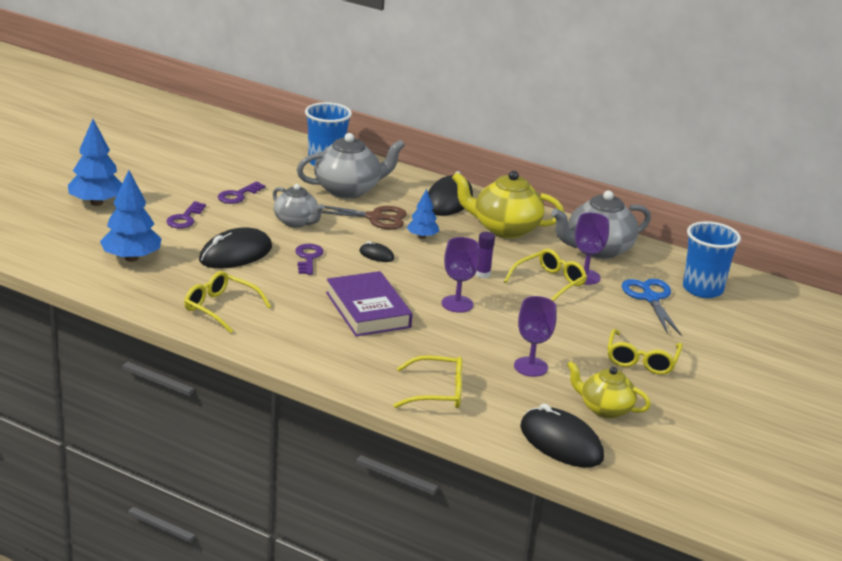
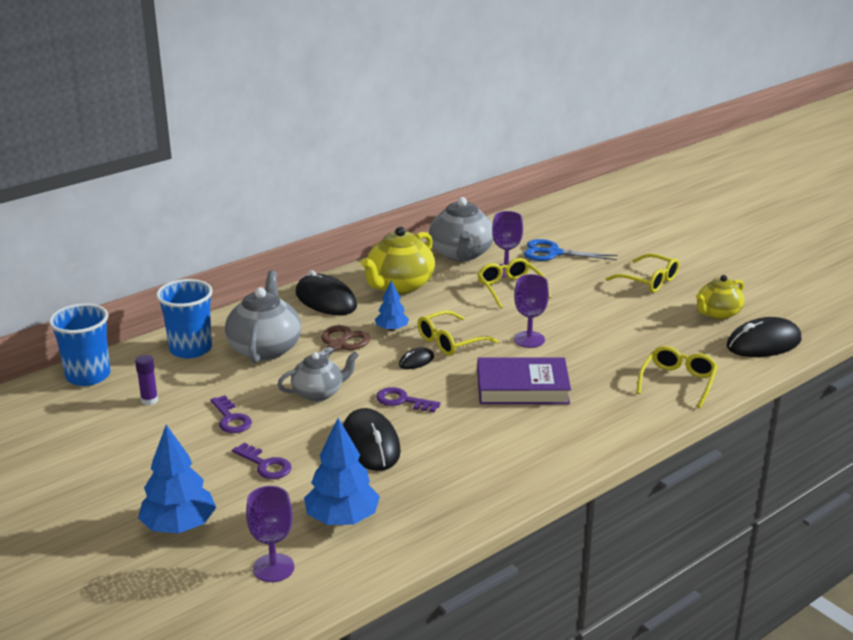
camera: 65 degrees left, 0 degrees up
yellow glasses [184,271,271,333] -> yellow glasses moved to [418,310,498,356]
purple glue stick [476,232,495,278] -> purple glue stick moved to [135,355,158,405]
purple goblet [514,296,557,377] -> purple goblet moved to [246,486,294,582]
blue cup [683,221,741,298] -> blue cup moved to [49,303,111,386]

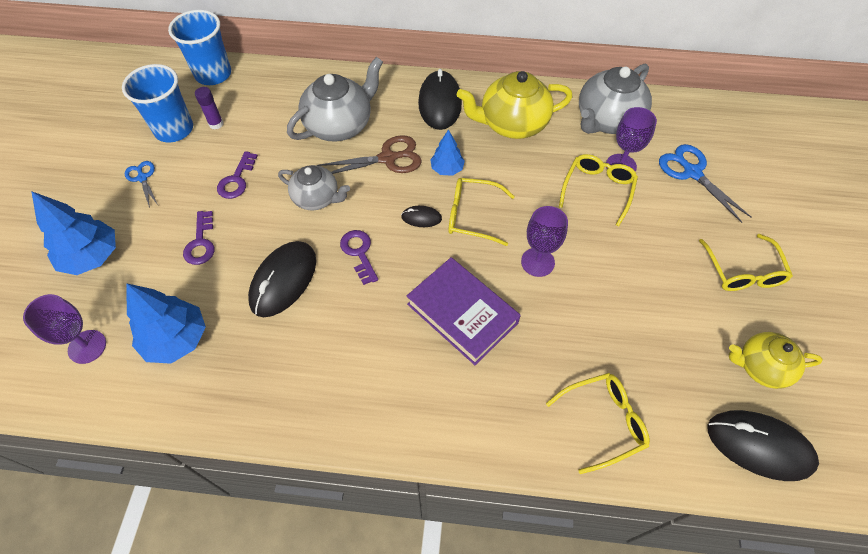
camera: 45 degrees right, 30 degrees up
blue cup [156,279,213,358] -> blue cup moved to [122,64,193,143]
none -> blue scissors [125,161,158,208]

